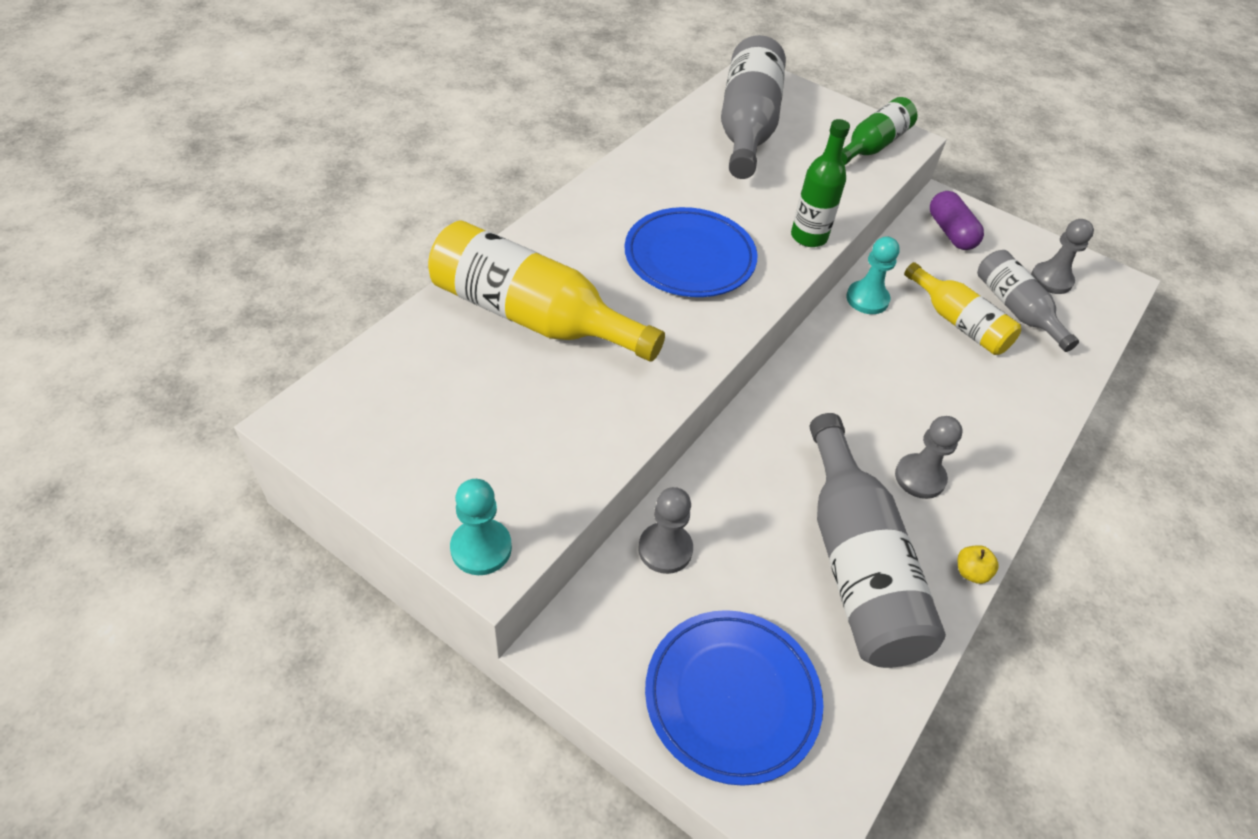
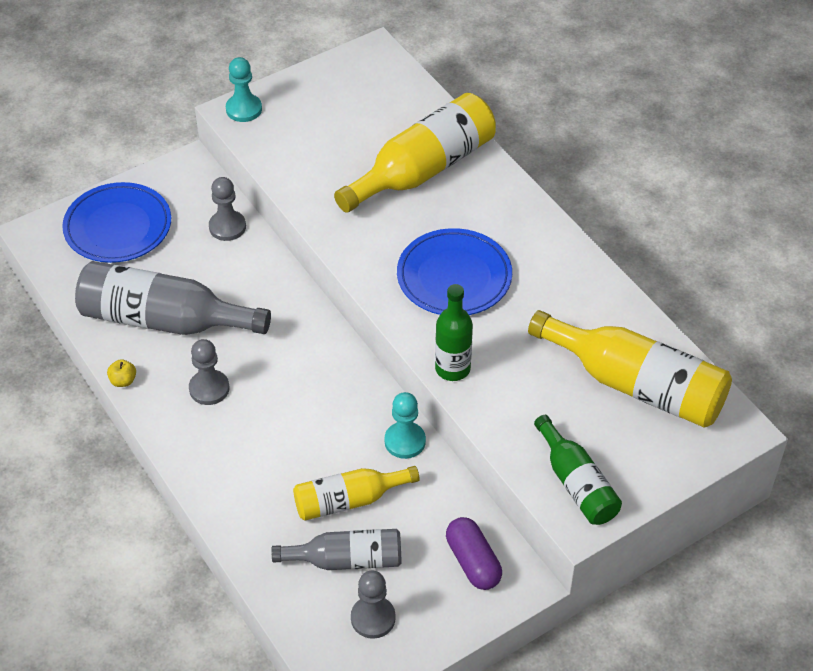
camera: 115 degrees right, 0 degrees up
grey bottle [721,35,786,179] -> yellow bottle [528,310,732,428]
purple capsule [930,191,984,250] -> purple capsule turned 60 degrees clockwise [446,517,502,590]

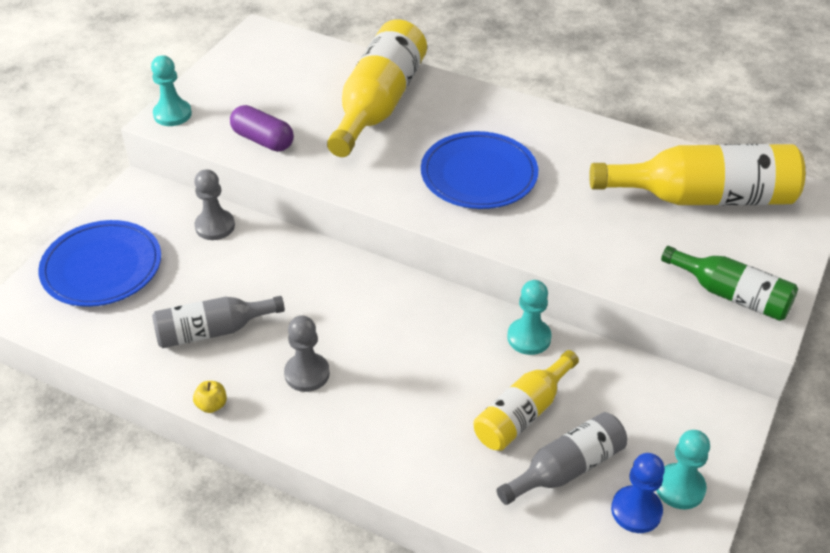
camera: 30 degrees left, 5 degrees down
grey bottle [75,261,271,335] -> grey bottle [152,296,285,348], size x0.60
grey pawn [351,571,396,639] -> blue pawn [611,453,665,533]
green bottle [435,284,473,381] -> none
purple capsule [446,517,502,590] -> purple capsule moved to [230,105,294,152]
none -> turquoise pawn [656,430,710,509]

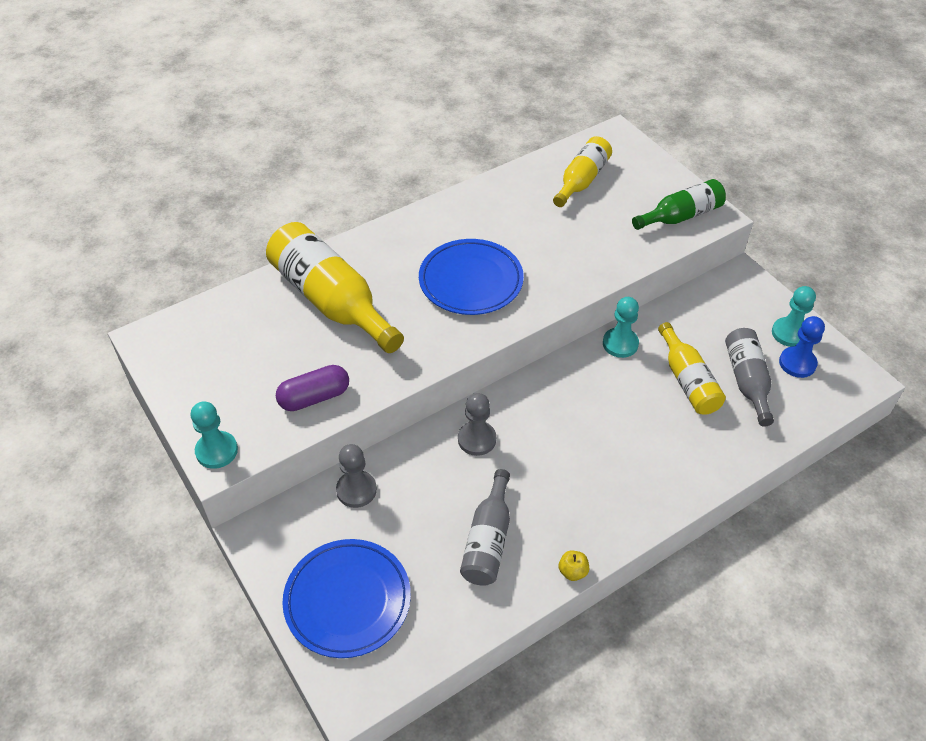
camera: 60 degrees left, 5 degrees up
grey pawn [284,316,330,392] -> grey pawn moved to [458,393,496,456]
yellow bottle [589,144,805,206] -> yellow bottle [553,136,612,207], size x0.60

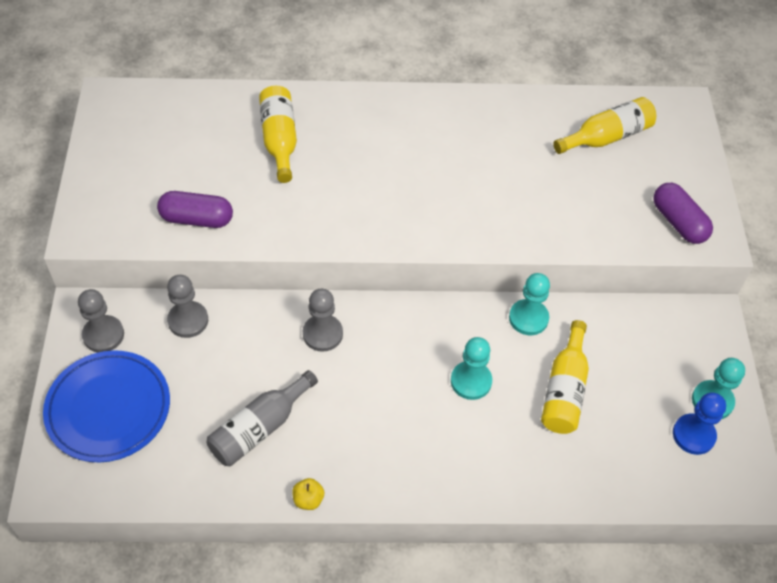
camera: 30 degrees right, 5 degrees up
turquoise pawn [191,402,238,469] -> turquoise pawn moved to [451,337,492,400]
yellow bottle [266,222,404,353] -> yellow bottle [259,86,297,183], size x0.60
blue plate [419,239,524,315] -> none
green bottle [632,179,726,230] -> purple capsule [653,183,713,244]
grey bottle [725,328,774,427] -> none
none -> grey pawn [78,289,124,352]

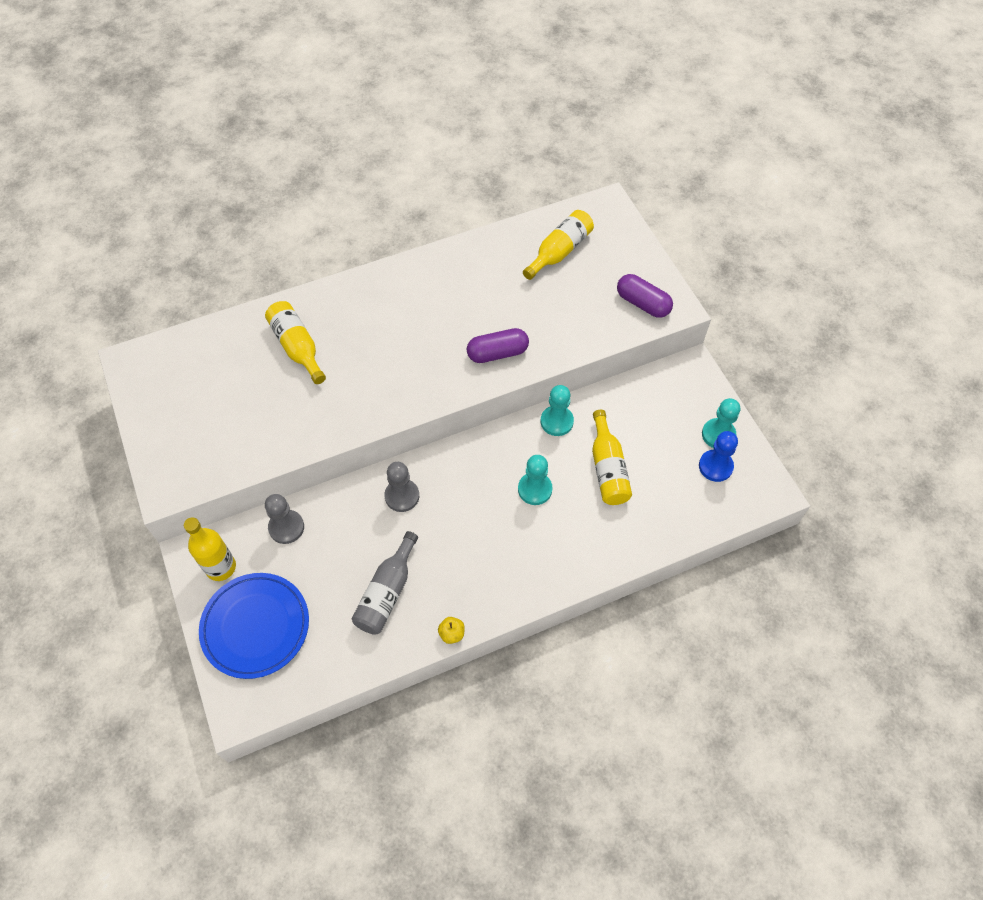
camera: 20 degrees left, 5 degrees up
grey pawn [78,289,124,352] -> yellow bottle [184,517,236,581]
purple capsule [157,191,233,228] -> purple capsule moved to [467,328,529,363]

